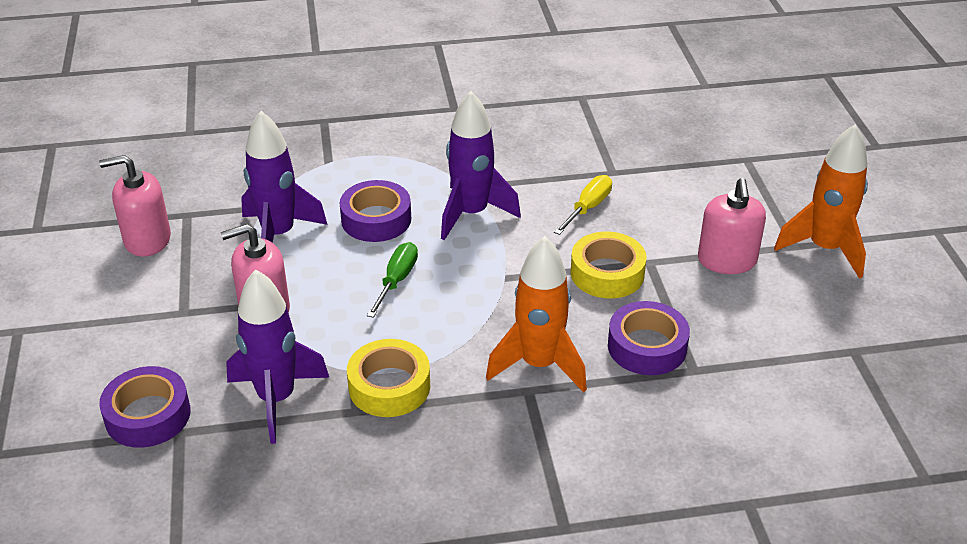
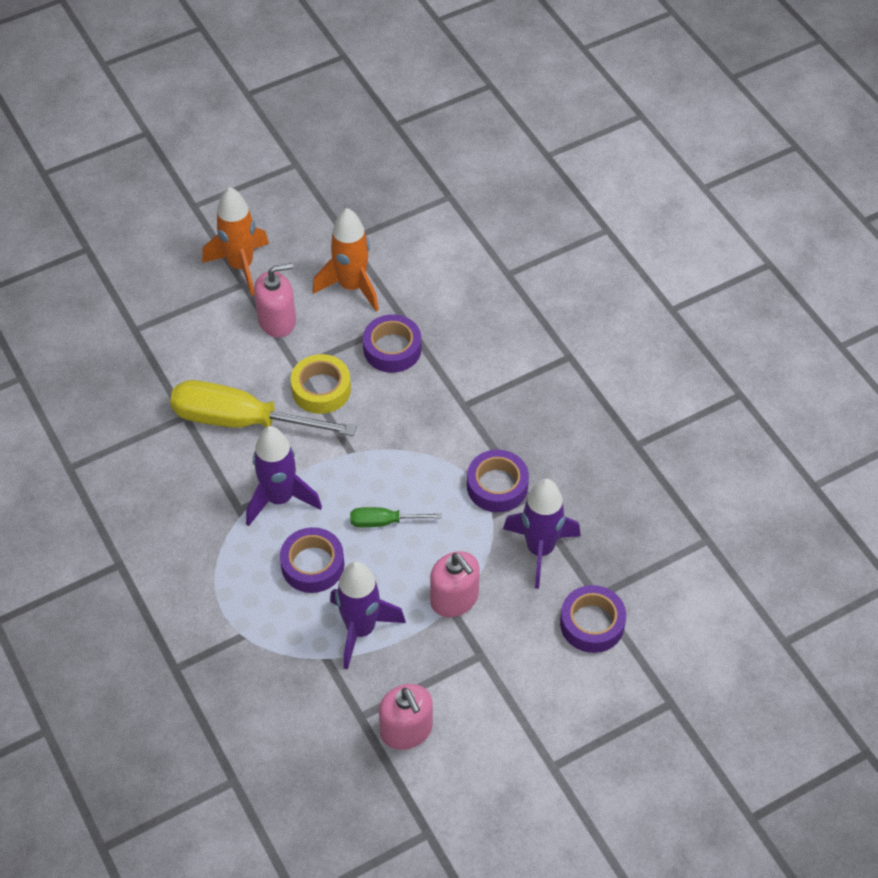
camera: 110 degrees left, 15 degrees up
yellow tape [347,339,430,417] -> purple tape [467,450,529,512]
orange rocket [486,236,587,393] -> orange rocket moved to [312,208,379,311]
yellow screwdriver [554,175,612,235] -> yellow screwdriver [170,380,357,436], size x2.14

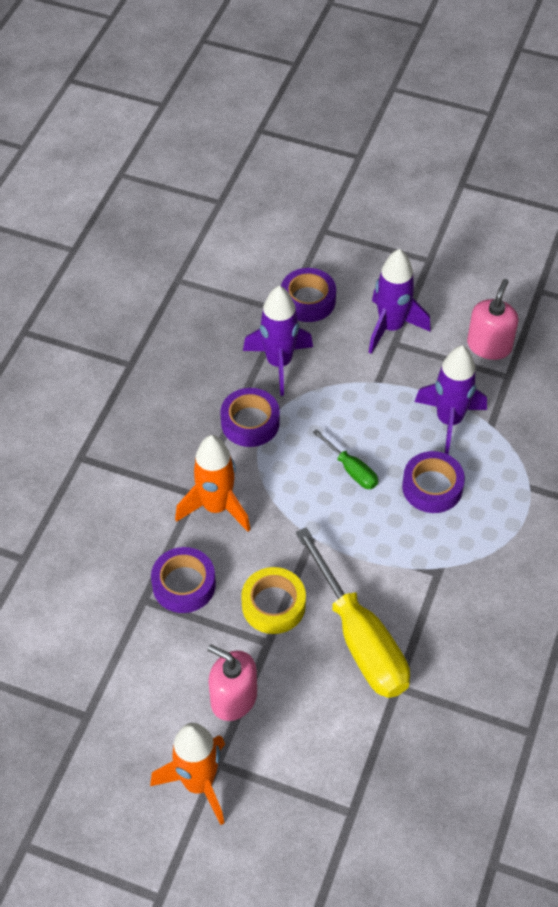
camera: 130 degrees left, 0 degrees up
purple rocket [246,426,322,526] -> purple rocket moved to [369,249,431,354]
orange rocket [312,208,379,311] -> orange rocket moved to [175,435,251,532]
pink soap dispenser [430,551,480,617] -> none

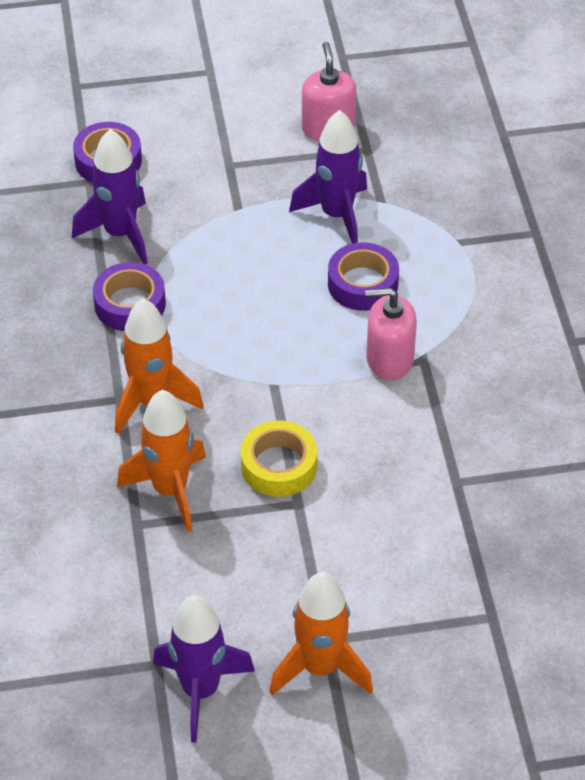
camera: 30 degrees left, 5 degrees down
purple tape [151,547,216,613] -> orange rocket [117,390,206,532]
pink soap dispenser [207,644,257,721] -> pink soap dispenser moved to [365,288,417,380]
yellow screwdriver [295,527,410,698] -> none
green screwdriver [313,429,378,489] -> none
purple rocket [369,249,431,354] -> purple rocket moved to [153,595,255,743]

